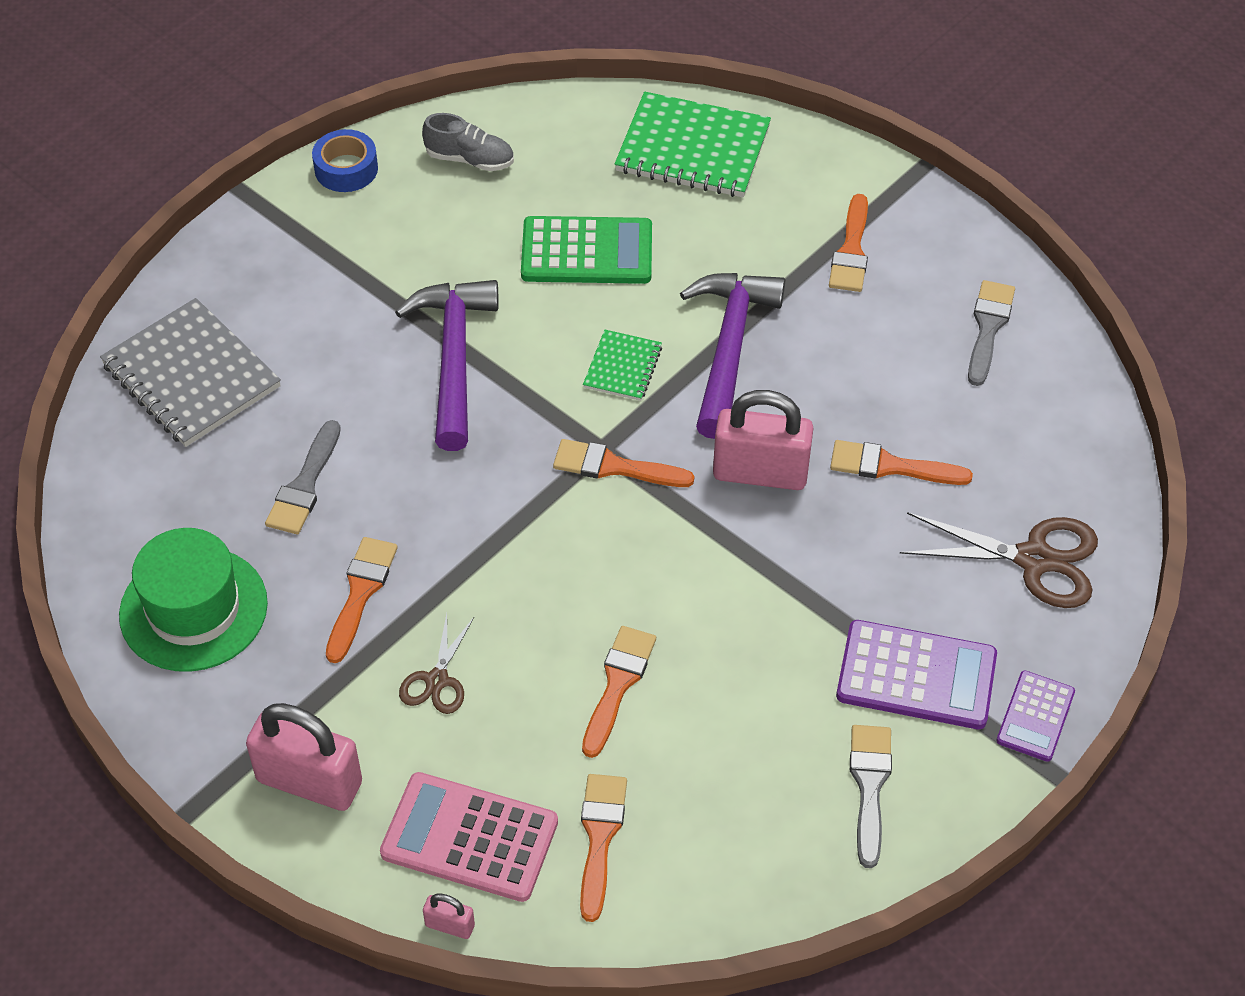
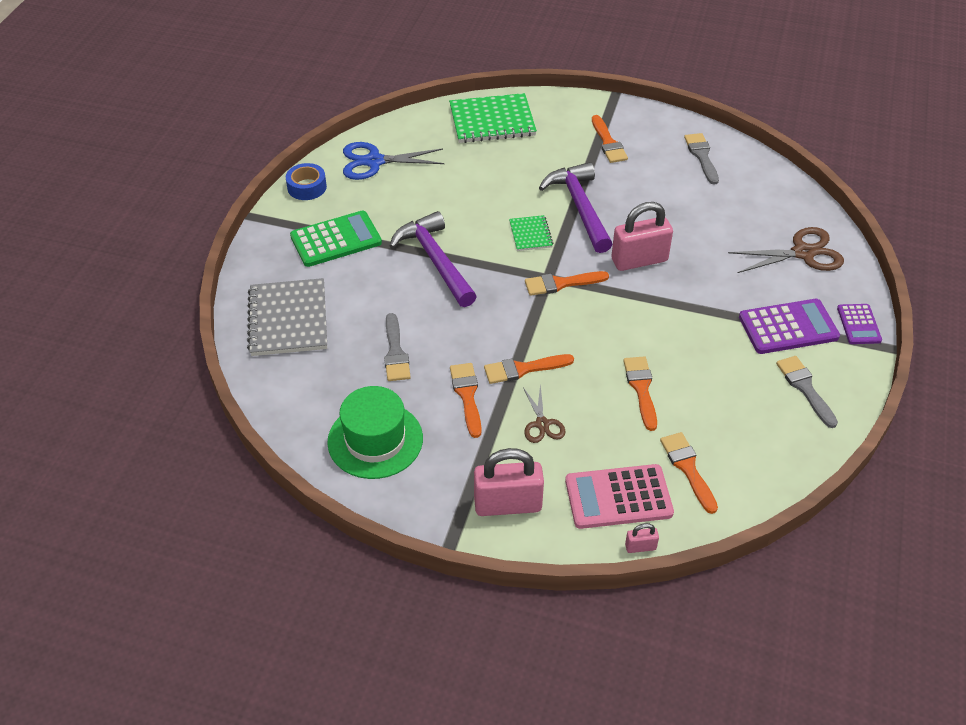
camera: 25 degrees left, 5 degrees down
grey notebook [100,298,281,447] -> grey notebook turned 60 degrees clockwise [247,278,327,356]
grey shoe [422,113,514,171] -> blue scissors [343,142,445,180]
green calculator [521,216,652,284] -> green calculator moved to [290,211,382,267]
orange brush [830,440,973,485] -> orange brush moved to [484,354,574,384]

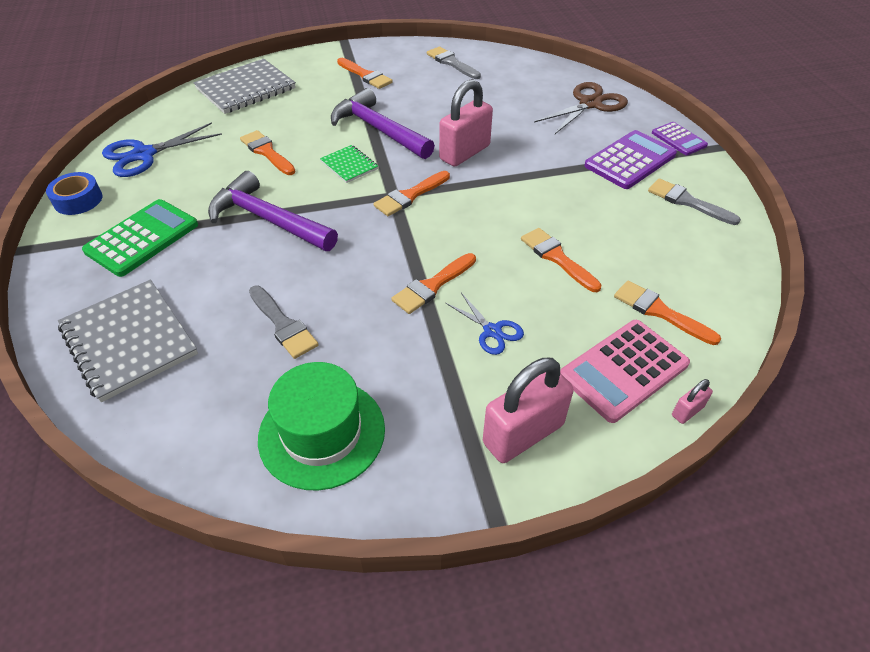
camera: 30 degrees left, 0 degrees up
green notebook [449,93,537,143] -> grey notebook [193,59,296,114]
orange brush [450,363,482,438] -> orange brush moved to [240,130,296,175]
brown scissors [523,384,565,443] -> blue scissors [446,293,524,355]

